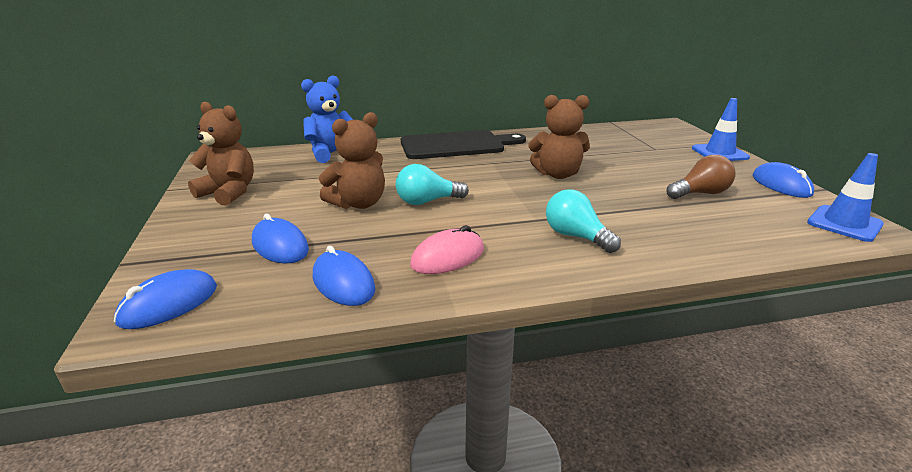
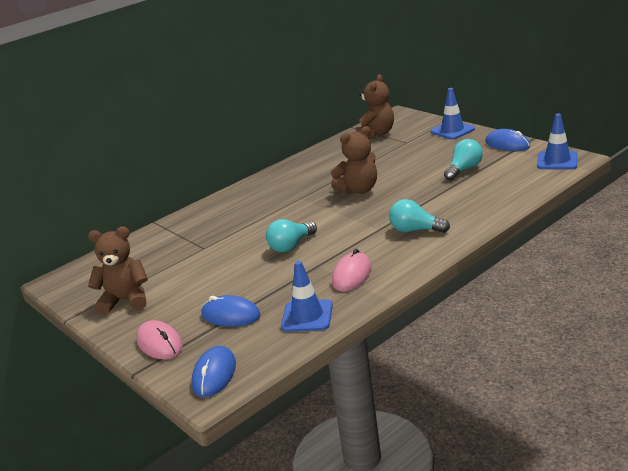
camera: 25 degrees left, 0 degrees up
blue teddy bear [301,75,353,163] -> none
blue mouse [313,246,375,306] -> blue traffic cone [281,261,333,332]
brown teddy bear [319,112,385,209] -> brown teddy bear moved to [356,74,394,138]
black cutting board [401,130,526,159] -> none
brown light bulb [666,155,736,199] -> turquoise light bulb [444,139,483,181]
none -> pink mouse [136,320,183,360]

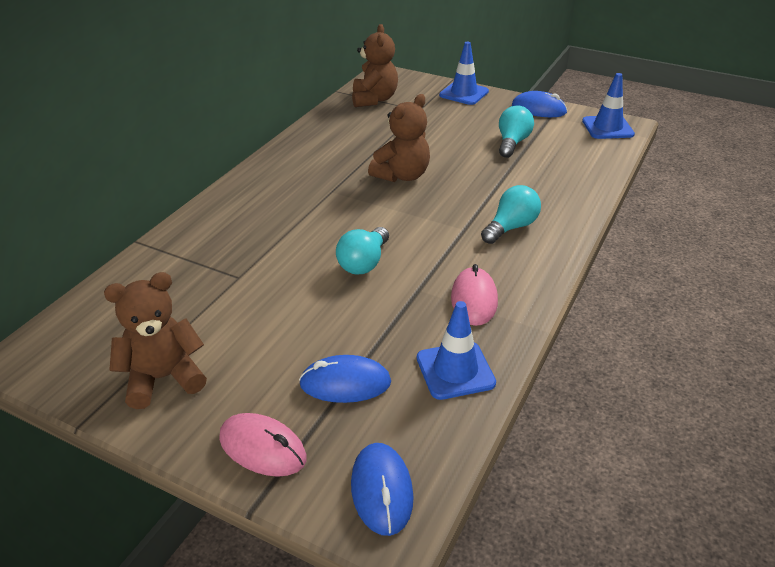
camera: 25 degrees left, 10 degrees up
turquoise light bulb [389,199,450,233] -> turquoise light bulb turned 135 degrees clockwise [481,185,541,244]

